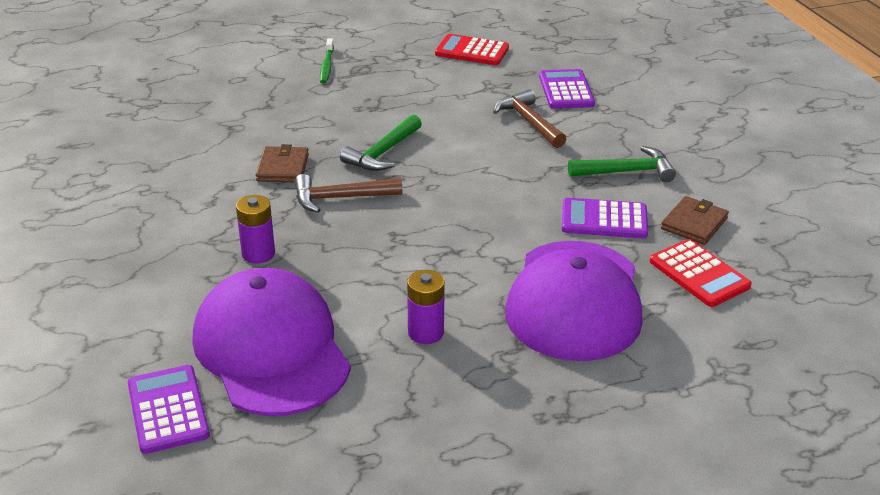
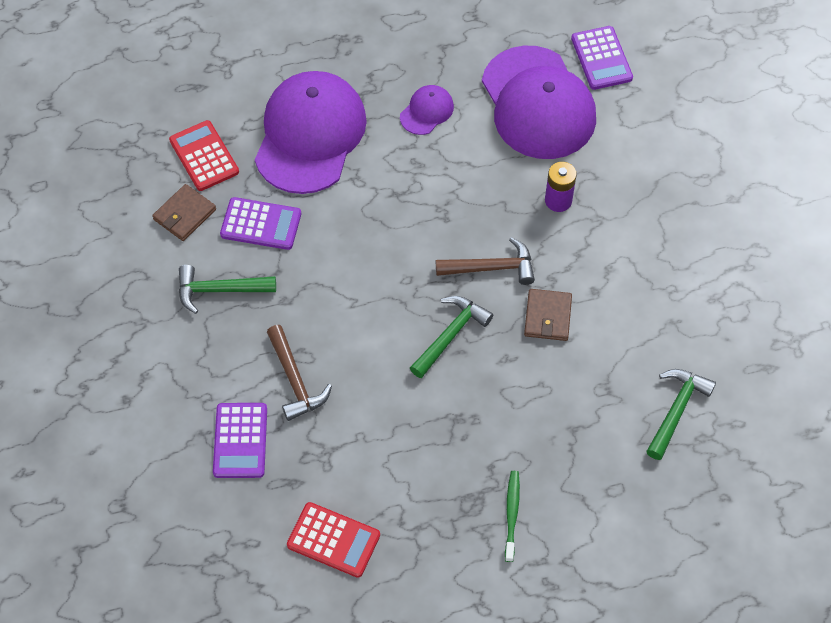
camera: 175 degrees left, 25 degrees up
purple battery [407,270,445,344] -> purple cap [400,85,454,135]
none -> green hammer [646,369,716,460]

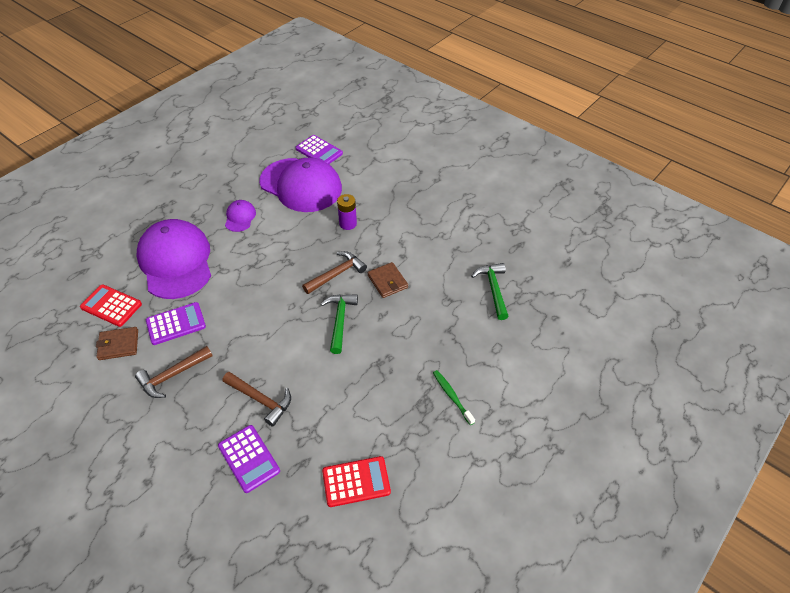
camera: 35 degrees left, 10 degrees down
brown wallet [152,184,216,241] -> brown wallet turned 75 degrees clockwise [96,327,138,360]
green hammer [179,265,276,314] -> brown hammer [135,346,213,398]

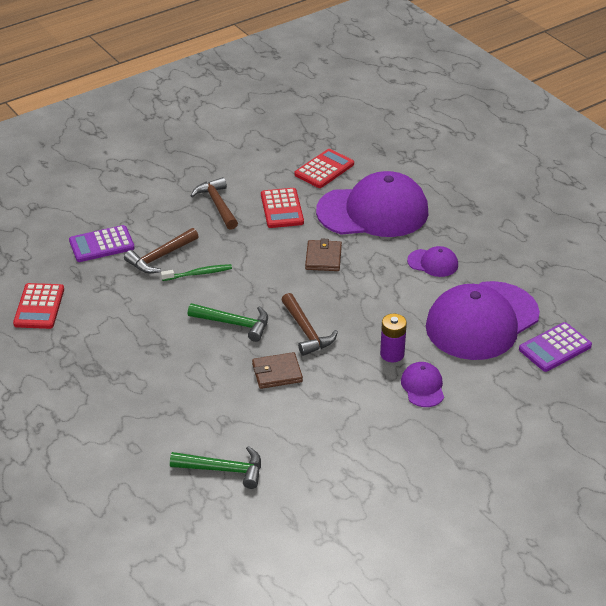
camera: 105 degrees right, 10 degrees down
brown wallet [96,327,138,360] -> brown wallet moved to [305,239,342,271]
purple calculator [146,302,206,345] -> red calculator [261,188,304,228]
green toothbrush [433,370,475,425] -> green toothbrush moved to [161,264,232,281]
none -> purple cap [401,362,444,407]

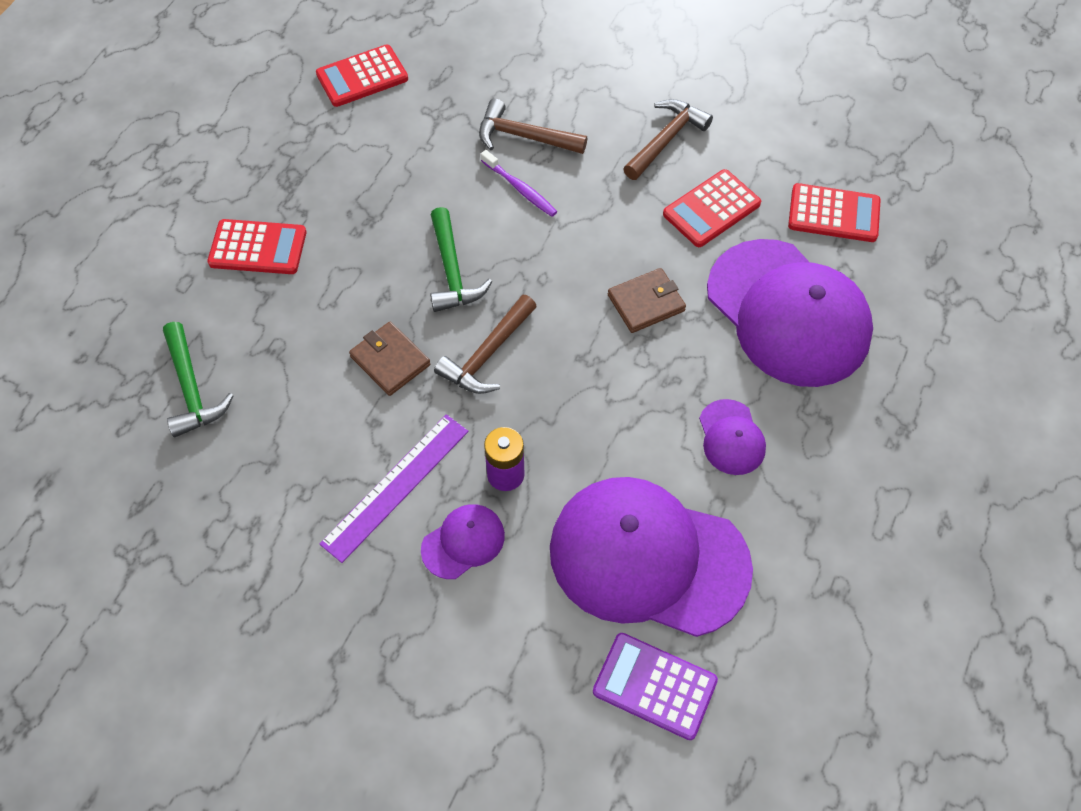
camera: 60 degrees right, 20 degrees up
purple calculator [69,225,135,262] -> none
green toothbrush [161,264,232,281] -> purple toothbrush [481,150,557,217]
none -> red calculator [207,219,306,274]
none -> purple ruler [319,414,468,563]

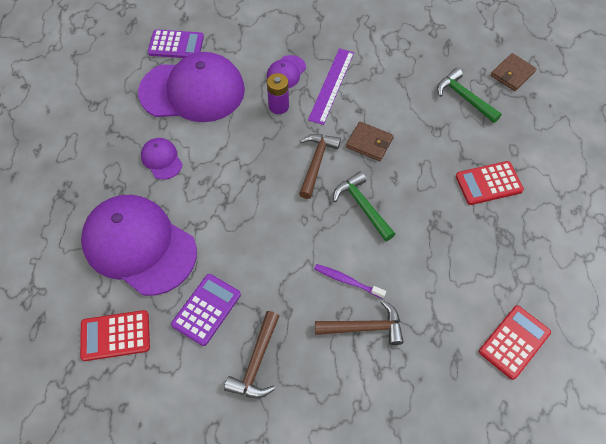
camera: 160 degrees right, 0 degrees up
brown wallet [608,268,686,333] -> brown wallet moved to [491,53,537,91]
red calculator [663,169,761,247] -> purple calculator [171,274,241,346]

